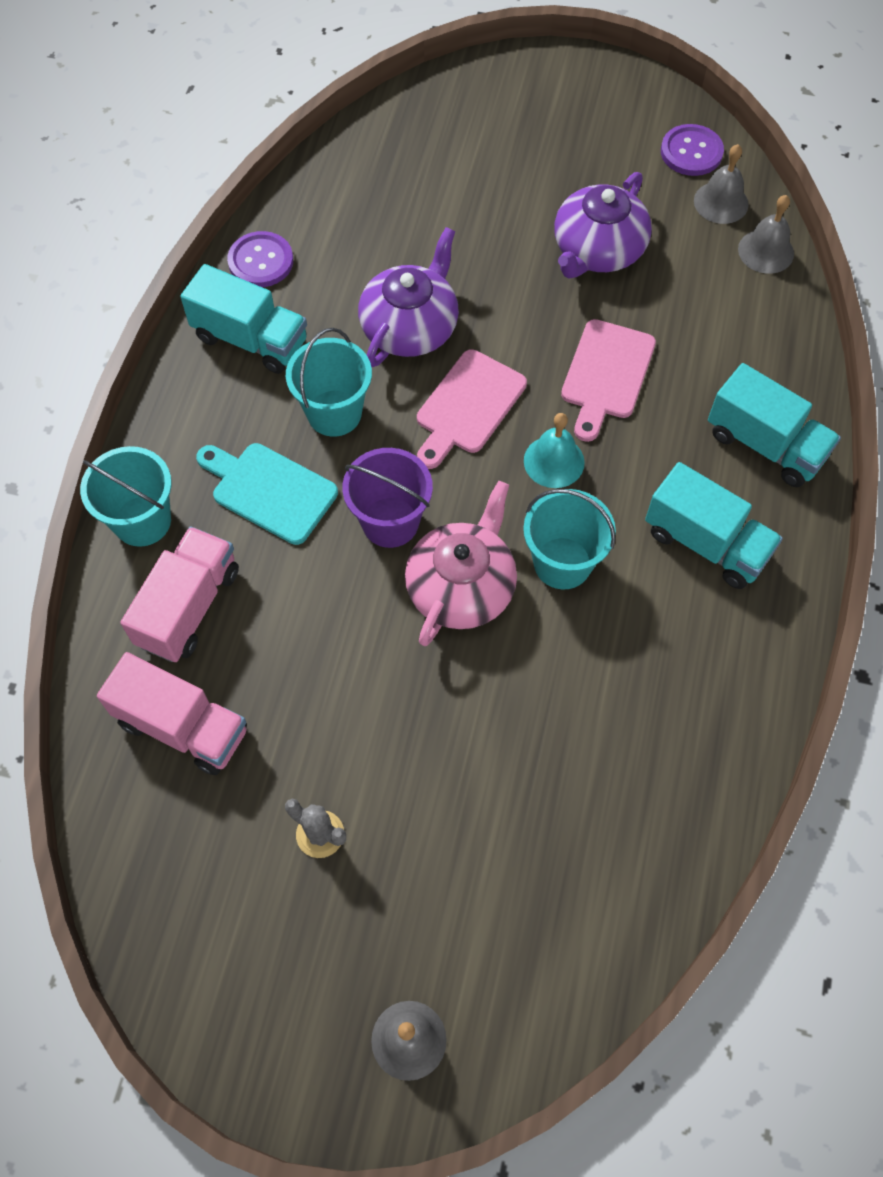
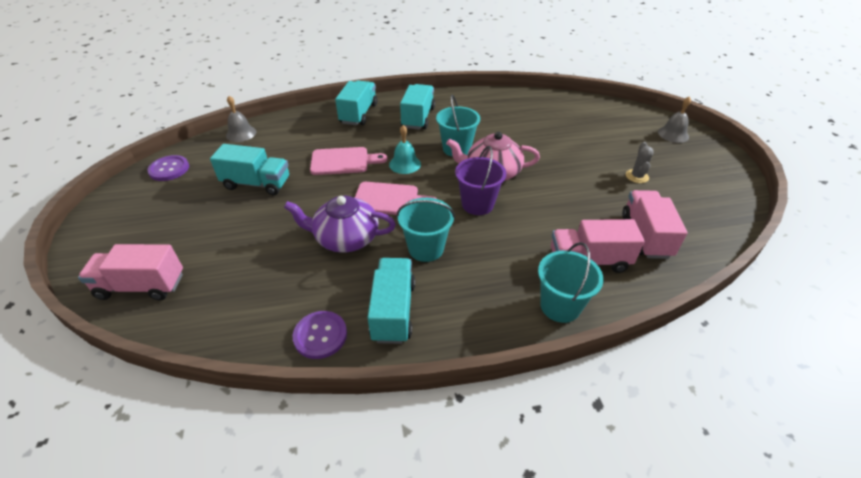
camera: 115 degrees left, 20 degrees down
turquoise cutting board [196,443,338,545] -> none
purple teapot [554,172,652,278] -> turquoise truck [210,144,289,195]
grey bell [694,144,749,224] -> none
none -> pink truck [78,244,183,300]

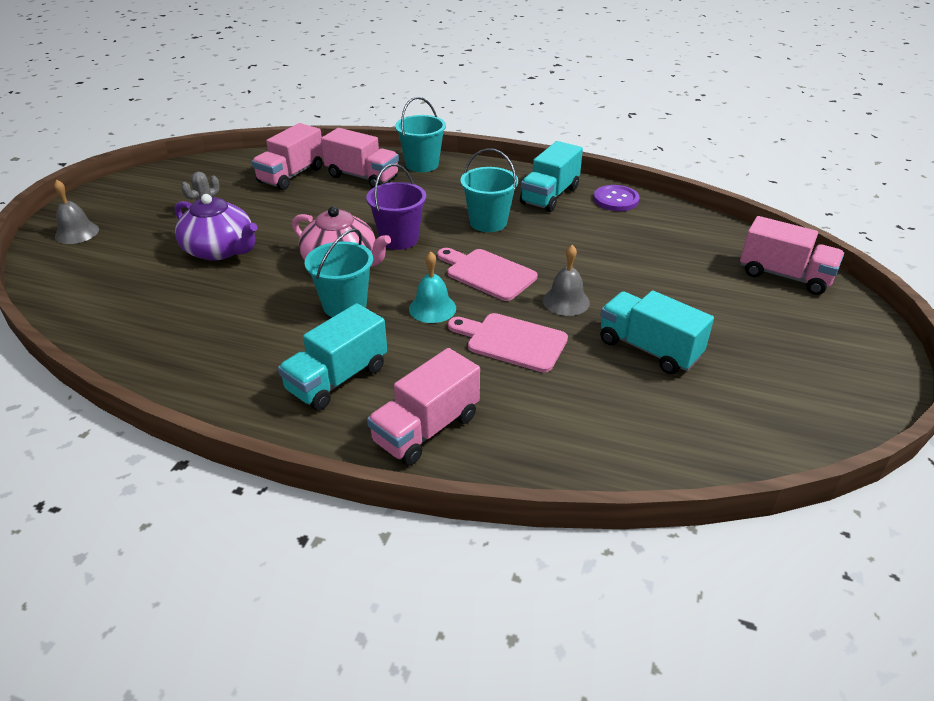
camera: 150 degrees left, 5 degrees down
purple button [147,155,189,181] -> none
grey bell [226,96,256,142] -> grey bell moved to [543,245,590,316]
purple teapot [284,196,396,253] -> purple teapot moved to [175,194,258,260]
turquoise truck [335,81,378,125] -> pink truck [367,348,480,466]

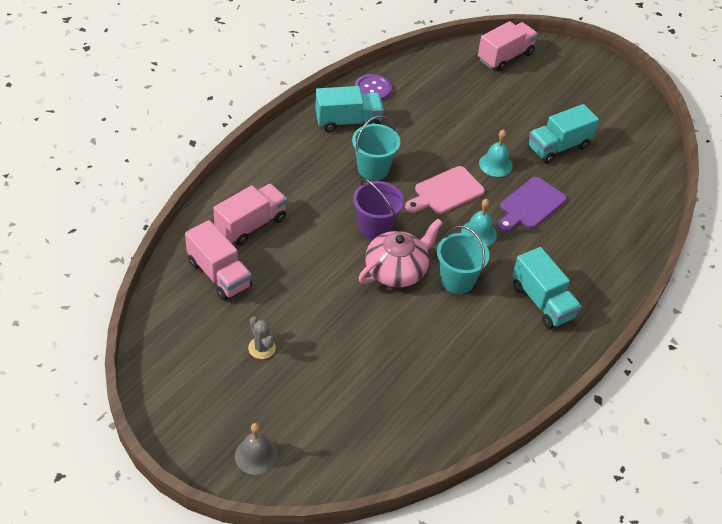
camera: 75 degrees left, 10 degrees up
purple teapot [175,194,258,260] -> none
pink truck [367,348,480,466] -> none
turquoise bucket [395,97,446,172] -> none
pink cutting board [448,313,568,373] -> purple cutting board [498,177,567,232]
turquoise truck [520,141,583,212] -> turquoise truck turned 60 degrees counterclockwise [315,86,384,132]
grey bell [543,245,590,316] -> turquoise bell [479,130,513,177]

